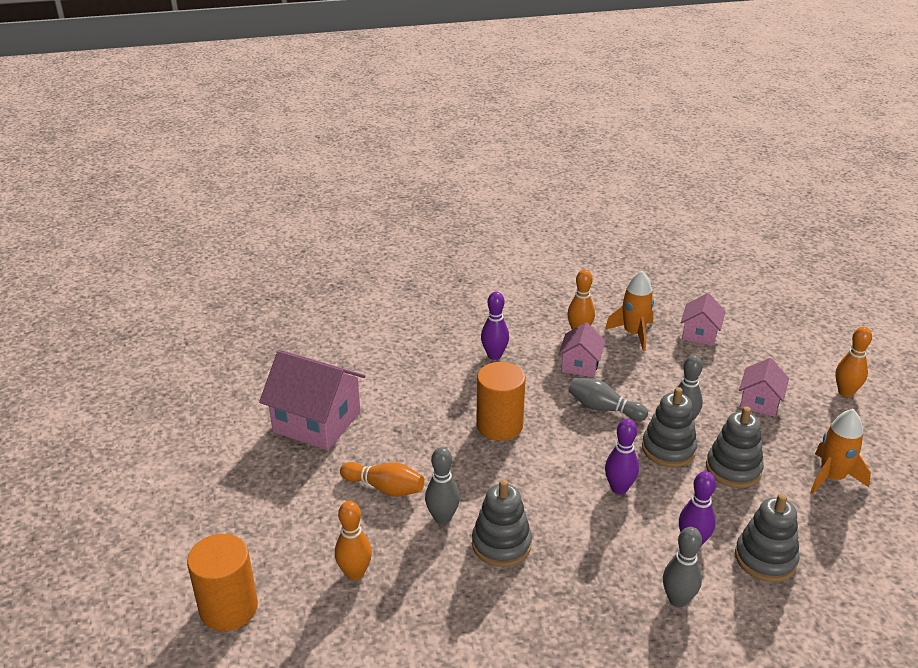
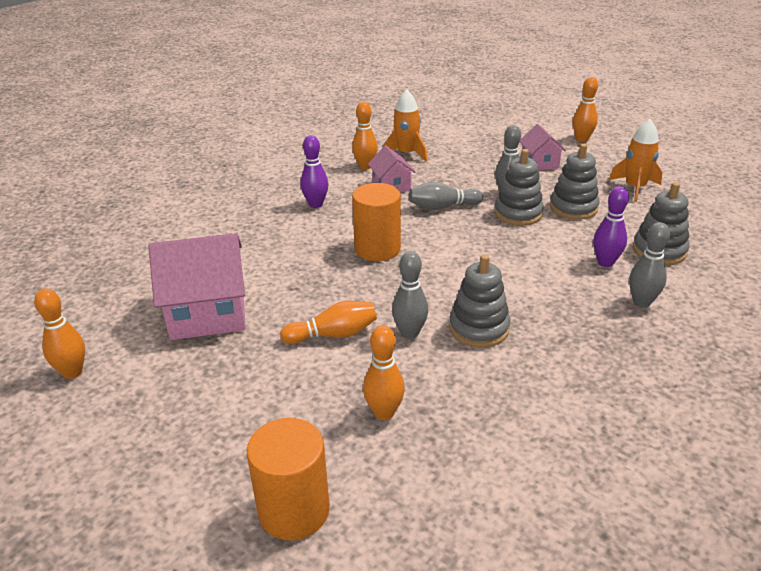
camera: 35 degrees left, 0 degrees up
purple bowling pin [605,419,639,494] -> none
pink house [681,293,726,346] -> none
none -> orange bowling pin [34,288,85,379]

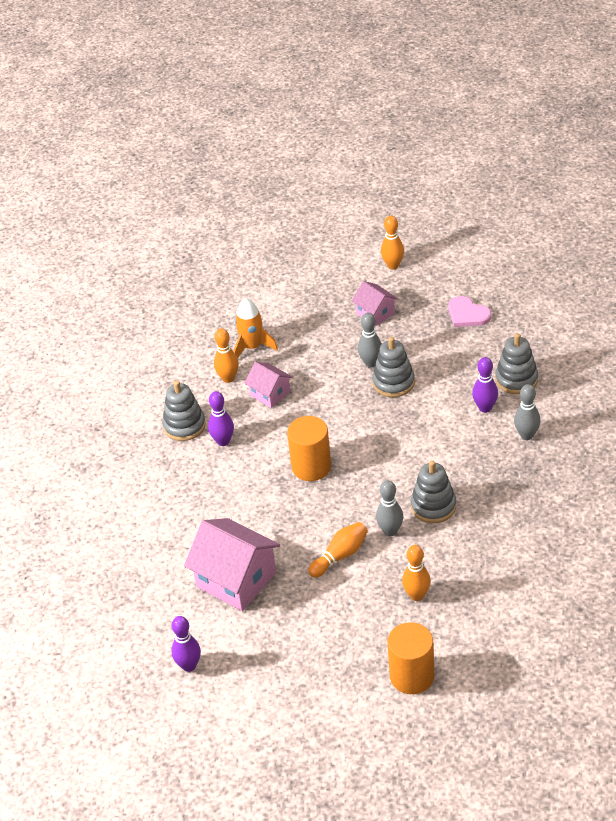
camera: 25 degrees left, 10 degrees up
orange bowling pin [34,288,85,379] -> purple bowling pin [171,616,201,672]
pink house [148,233,246,340] -> pink house turned 75 degrees clockwise [184,518,280,611]
grey bowling pin [409,182,483,210] -> none
grey stacking toy [550,144,599,220] -> grey stacking toy moved to [162,381,206,441]
orange rocket [609,119,662,202] -> pink heart [448,296,491,327]

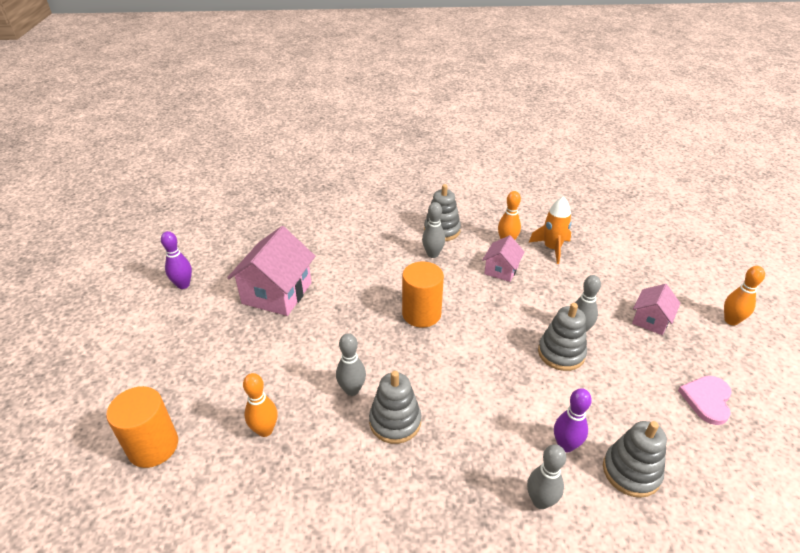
camera: 70 degrees right, 5 degrees down
purple bowling pin [208,391,234,446] -> grey bowling pin [422,202,445,258]
orange bowling pin [308,522,368,578] -> none

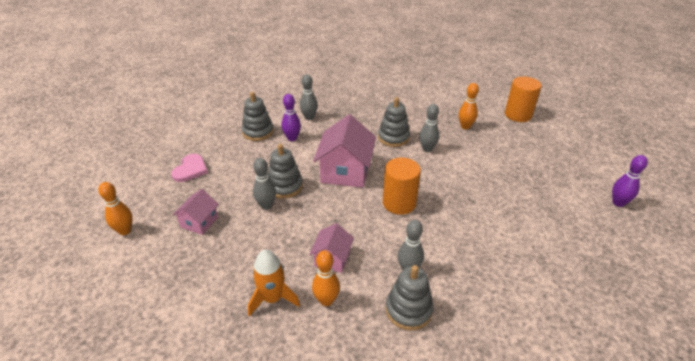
camera: 170 degrees right, 0 degrees up
pink house [227,226,315,316] -> pink house moved to [313,114,376,188]

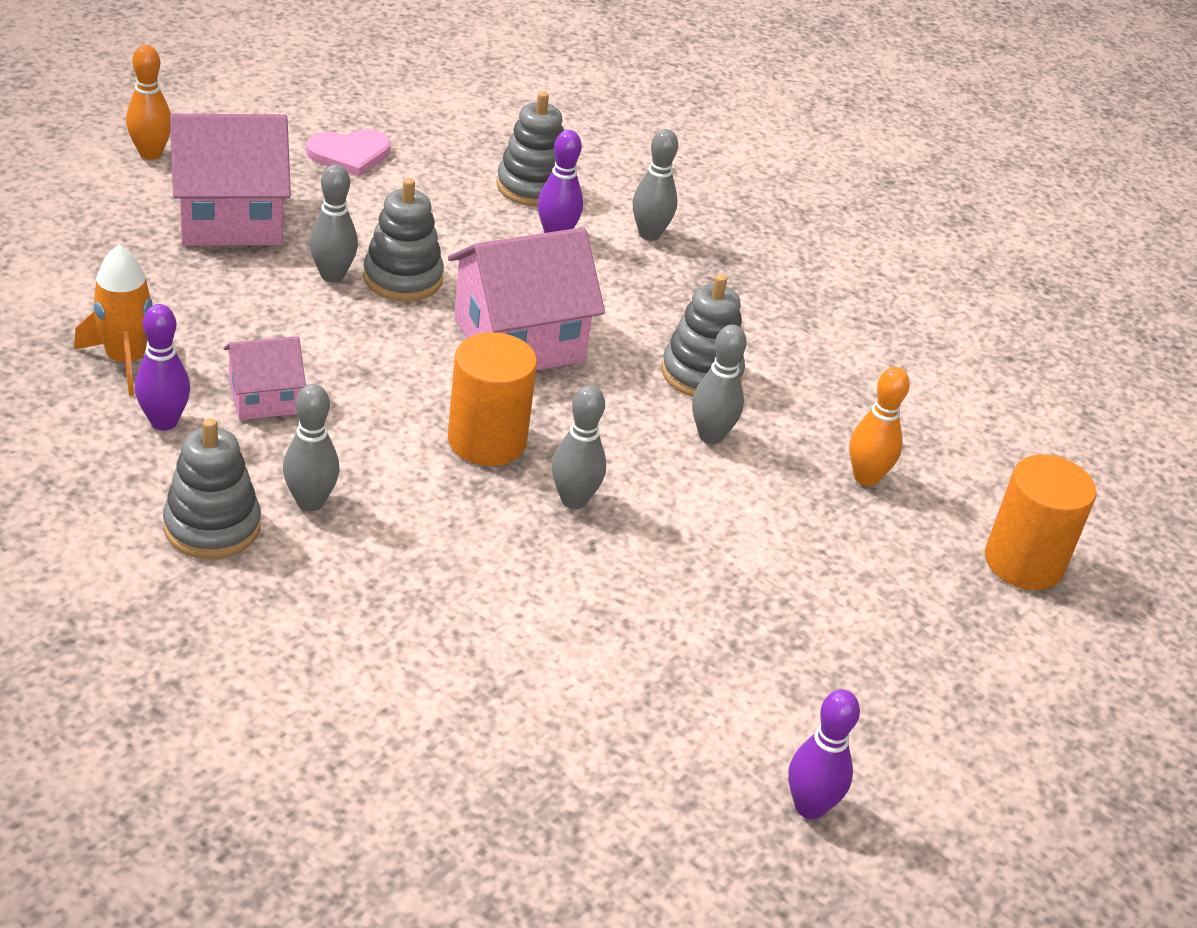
camera: 50 degrees right, 0 degrees up
pink house [172,189,219,235] -> pink house [170,114,291,246], size x1.81
orange bowling pin [312,250,340,306] -> purple bowling pin [135,304,190,431]
none -> grey bowling pin [552,385,606,509]

